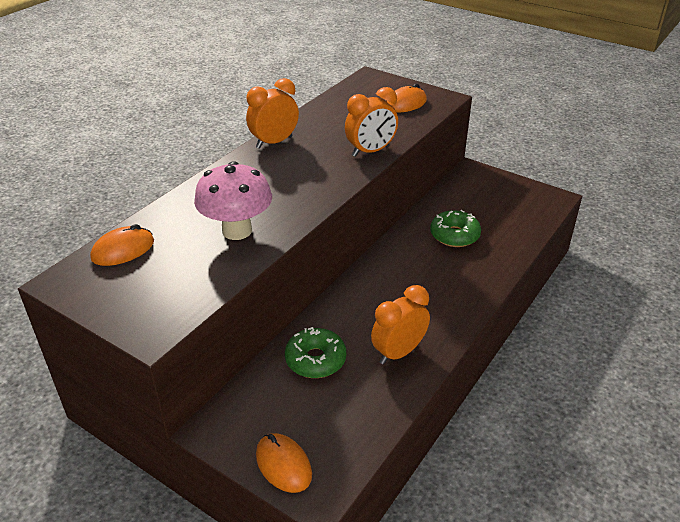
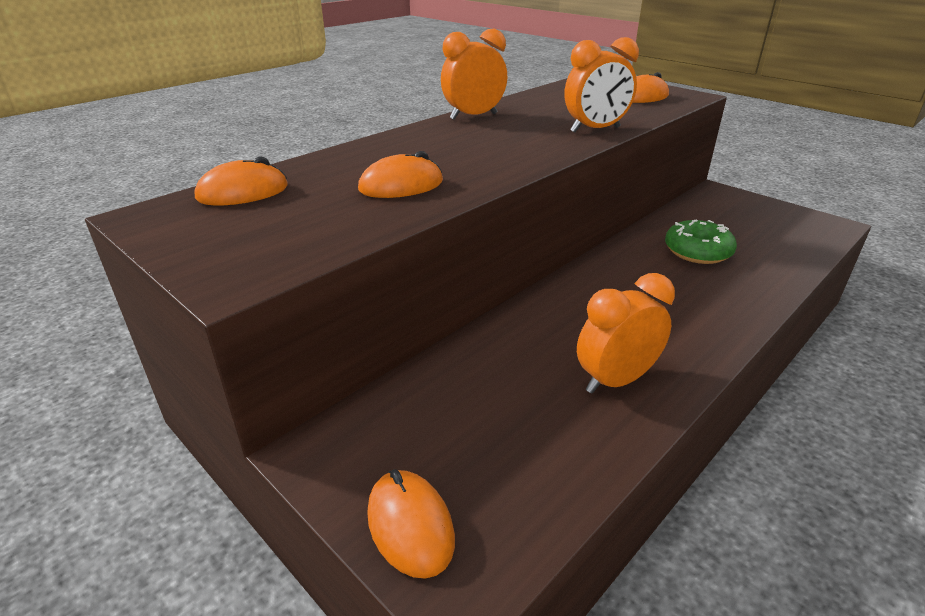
camera: 10 degrees right, 5 degrees down
pink mushroom [194,161,272,240] -> orange mouse [358,151,443,198]
green donut [285,327,346,378] -> none

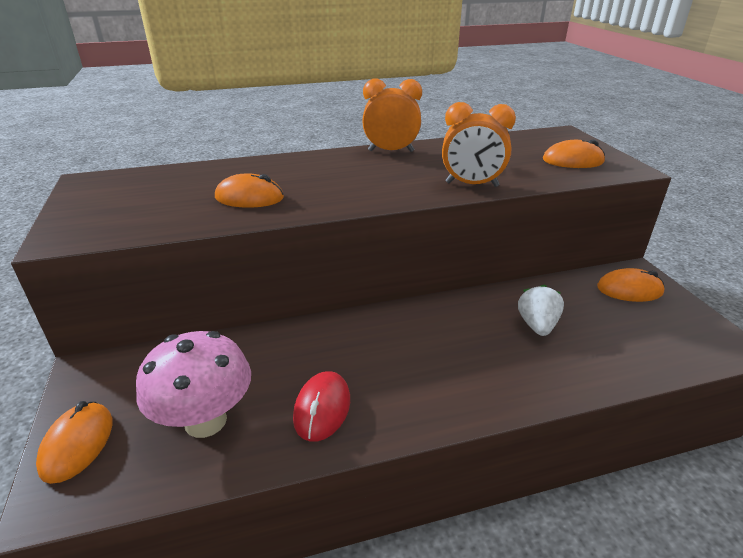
camera: 30 degrees right, 0 degrees up
orange mouse [195,156,288,205] -> orange mouse moved to [597,268,665,302]
orange clock [577,273,675,394] -> red mouse [293,371,350,441]
green donut [665,219,737,264] -> white strawberry [518,284,564,336]
none -> pink mushroom [136,331,251,438]

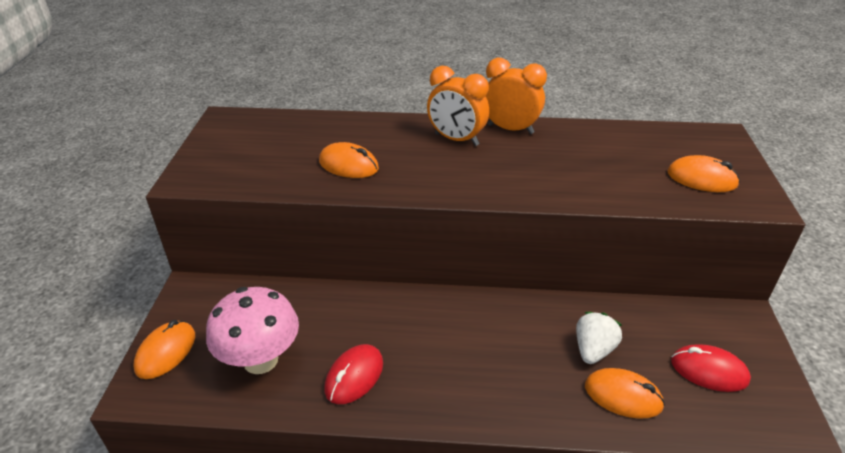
camera: 20 degrees right, 5 degrees up
orange clock [442,102,516,187] -> orange clock moved to [427,66,489,146]
orange mouse [597,268,665,302] -> orange mouse moved to [585,368,665,419]
none -> red mouse [671,344,751,392]

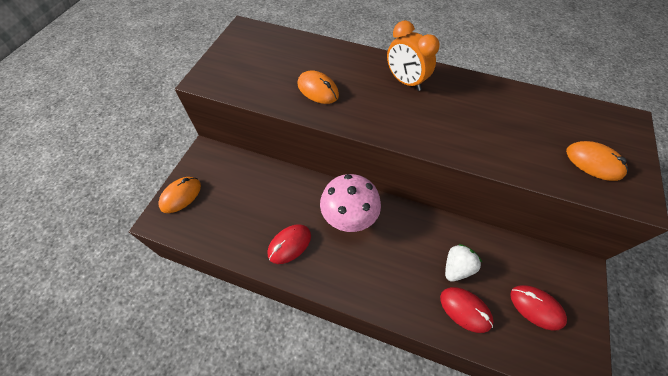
camera: 15 degrees right, 20 degrees up
pink mushroom [206,287,299,374] -> pink mushroom moved to [320,174,381,232]
orange clock [486,58,547,134] -> none
orange mouse [585,368,665,419] -> red mouse [440,287,494,333]

